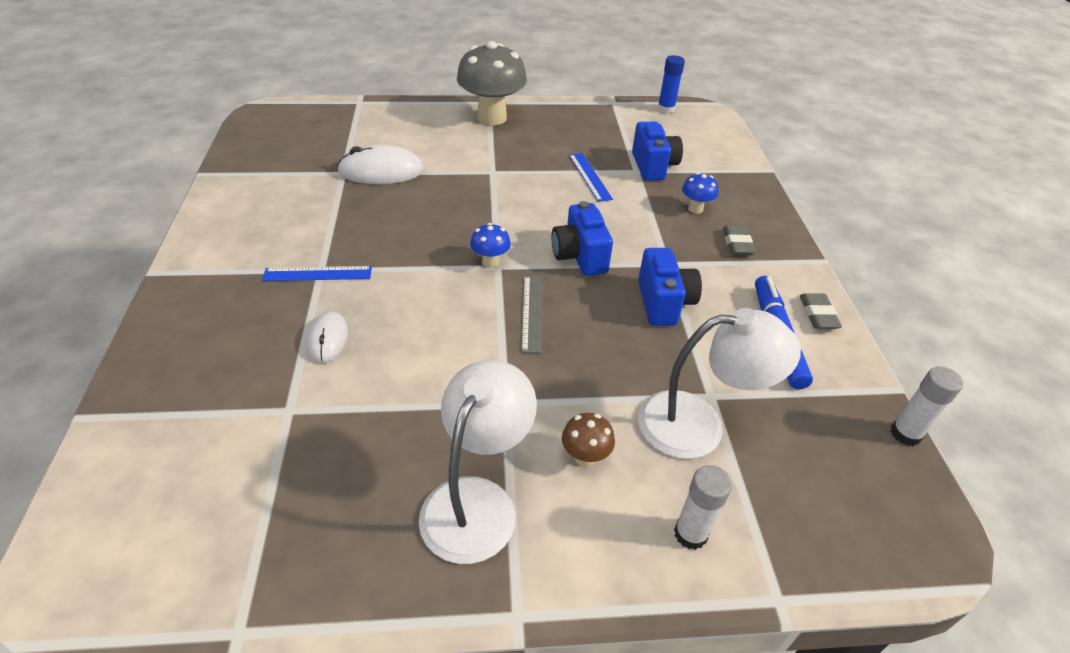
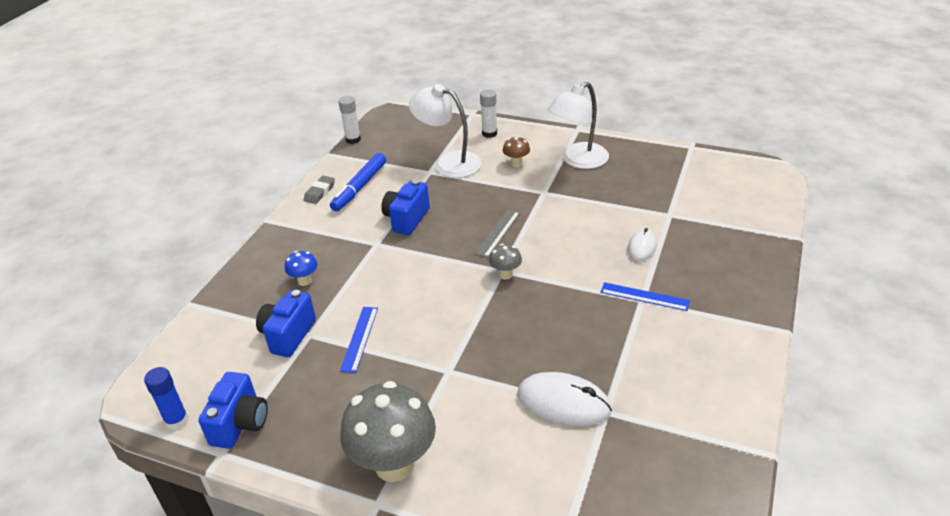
camera: 150 degrees left, 5 degrees down
blue mushroom [470,223,511,268] -> grey mushroom [489,244,522,280]
blue camera [552,201,613,276] -> blue camera moved to [198,372,268,449]
grey eraser [723,225,755,255] -> none

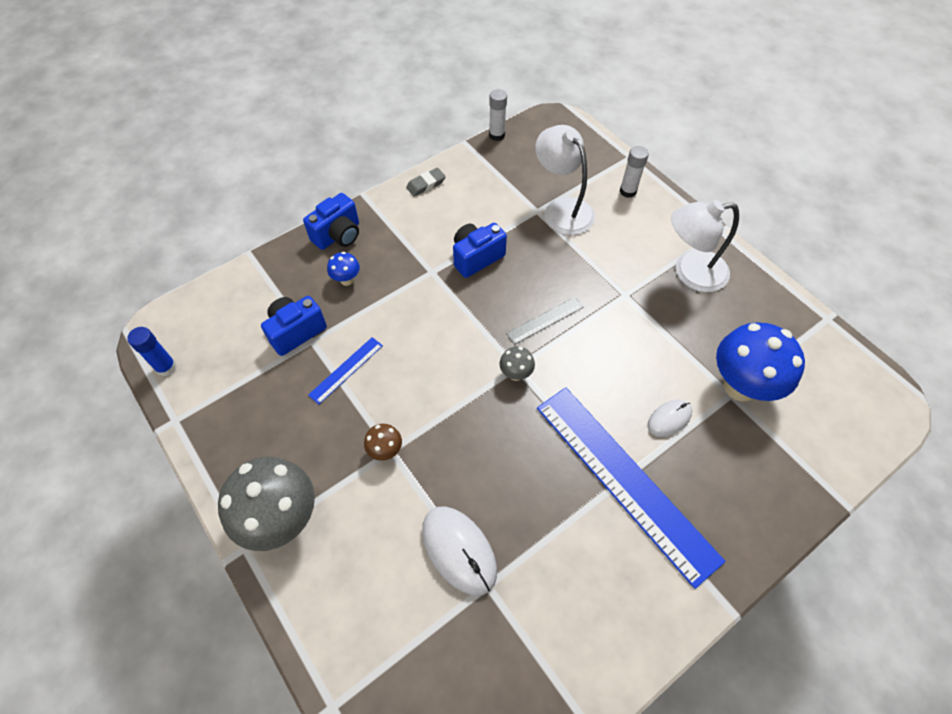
camera: 30 degrees right, 20 degrees up
blue camera [198,372,268,449] -> blue camera moved to [303,193,359,250]
blue marker [330,153,386,212] -> none
brown mushroom [503,136,530,167] -> brown mushroom moved to [364,424,402,461]
blue ruler [600,282,690,311] -> blue ruler [537,387,725,589], size x2.36
none -> blue mushroom [716,322,805,402]

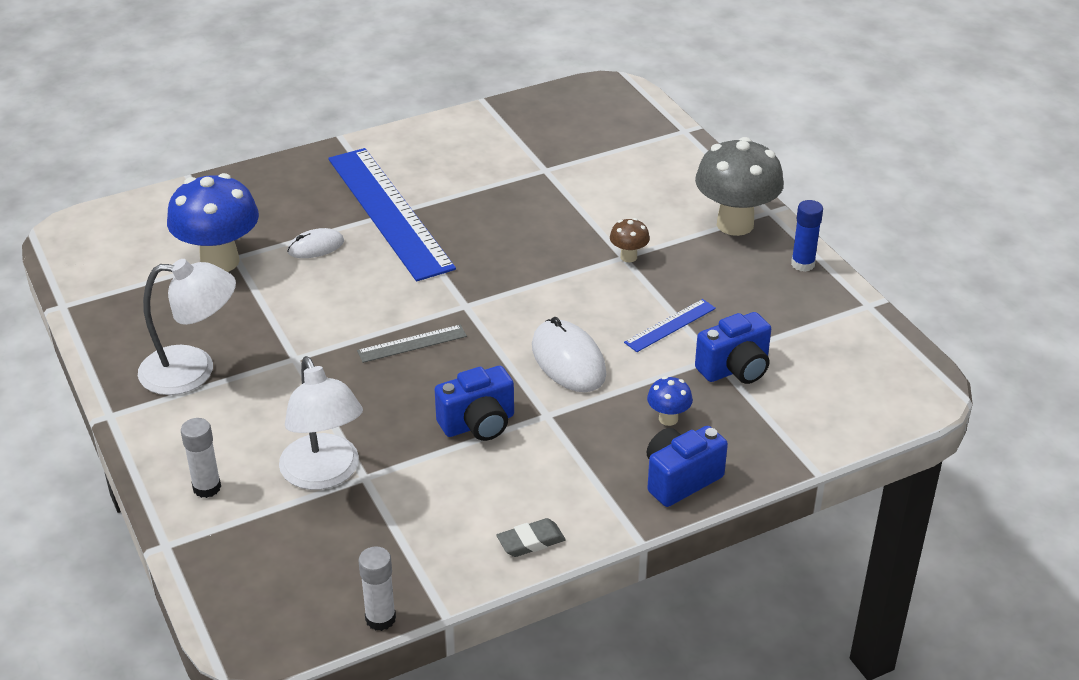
camera: 170 degrees left, 20 degrees down
blue glue stick [127,327,177,376] -> blue glue stick moved to [791,200,823,272]
white mouse [422,507,497,595] -> white mouse moved to [532,317,606,392]
grey mushroom [500,347,535,381] -> none

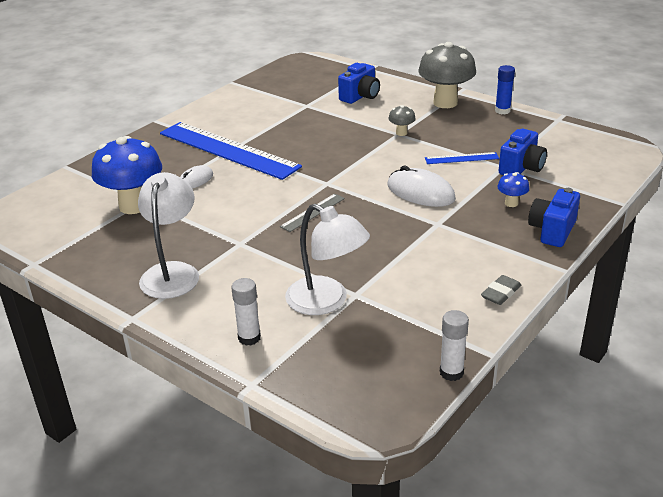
camera: 25 degrees left, 5 degrees down
white lamp [138,259,236,395] -> white lamp turned 60 degrees counterclockwise [138,172,199,299]
blue camera [435,366,514,441] -> blue camera moved to [338,63,380,104]
brown mushroom [610,218,650,262] -> grey mushroom [388,105,416,136]
blue ruler [624,299,716,352] -> blue ruler turned 60 degrees clockwise [425,152,499,164]

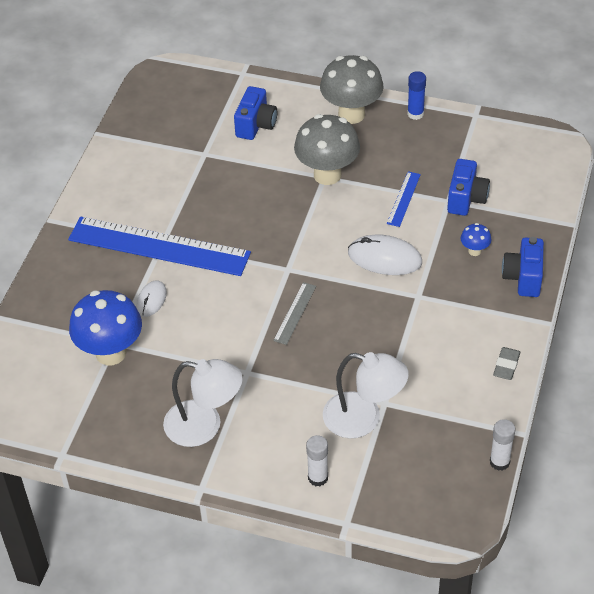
camera: 20 degrees left, 15 degrees up
white lamp [138,172,199,299] -> white lamp turned 120 degrees clockwise [163,359,243,447]
grey mushroom [388,105,416,136] -> grey mushroom [294,114,360,185], size x2.23
blue ruler [425,152,499,164] -> blue ruler turned 45 degrees counterclockwise [387,171,421,227]

